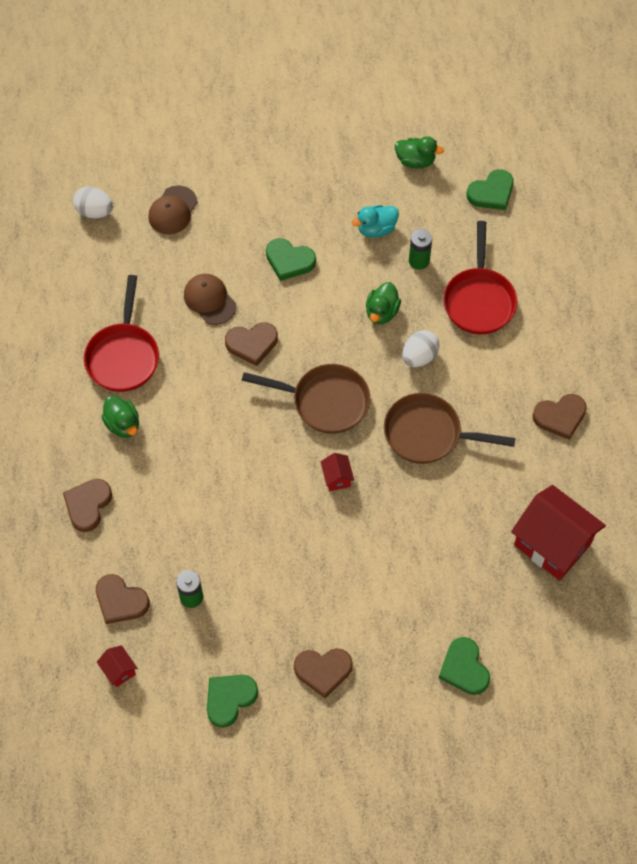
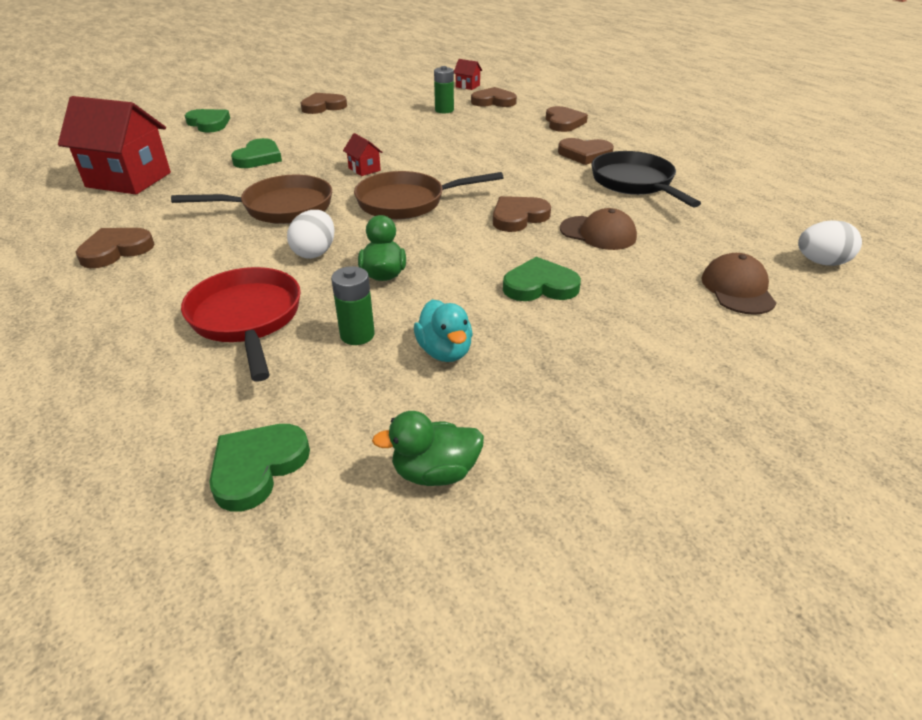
camera: 155 degrees right, 25 degrees down
red pan [84,275,159,392] -> black pan [591,151,701,207]
green duck [101,396,139,438] -> brown heart [558,138,614,165]
green heart [207,675,258,728] -> green heart moved to [231,138,282,168]
turquoise duck [352,205,399,237] -> turquoise duck turned 120 degrees clockwise [414,299,473,362]

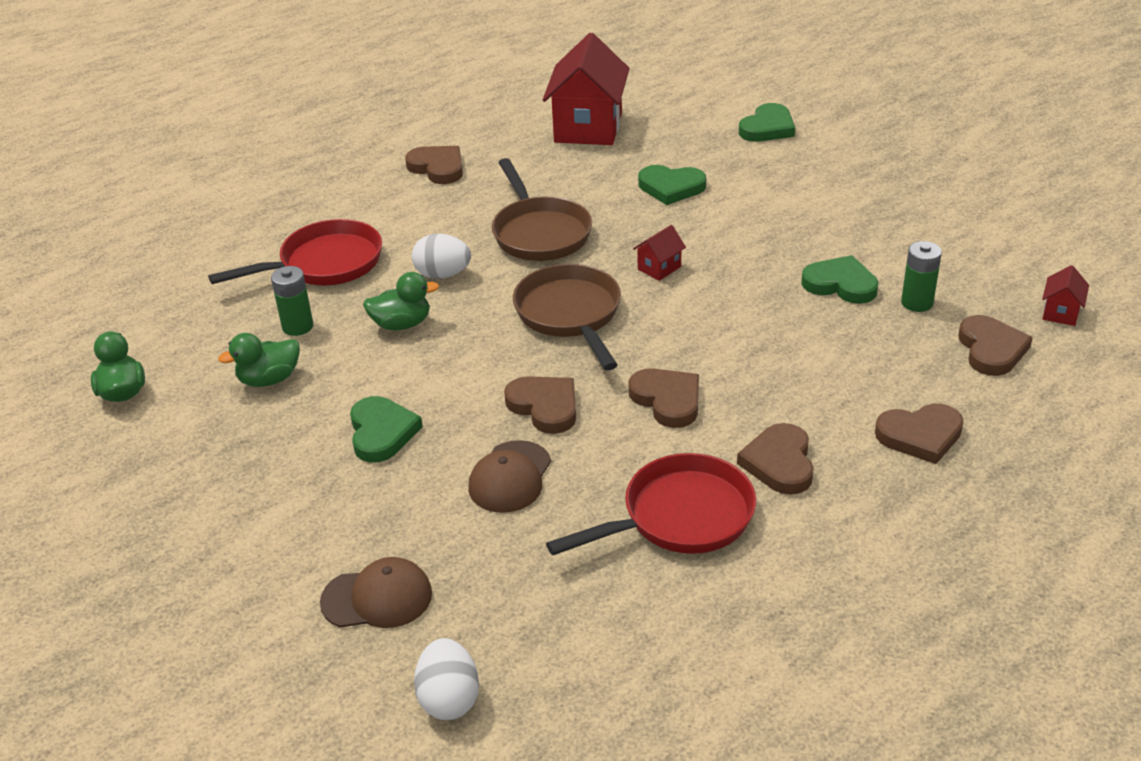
camera: 85 degrees right, 0 degrees up
green heart [209,424,310,512] -> green heart moved to [801,255,878,304]
brown heart [301,93,347,114] -> brown heart moved to [629,368,699,428]
turquoise duck [414,299,473,362] -> green duck [218,333,300,387]
black pan [591,151,701,207] -> red pan [546,453,756,555]

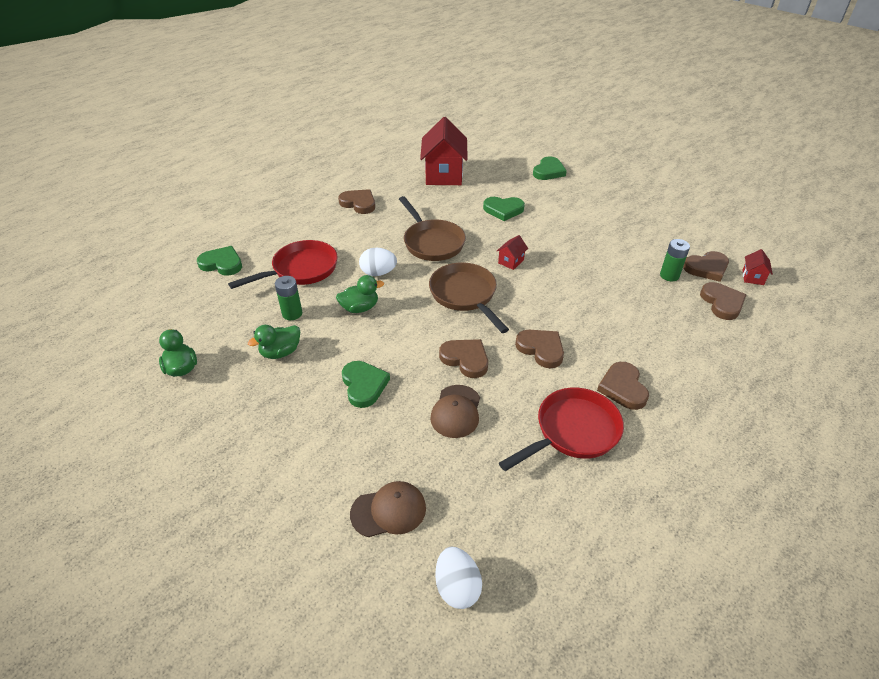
camera: 10 degrees left, 5 degrees up
green heart [801,255,878,304] -> green heart moved to [197,246,242,276]
brown heart [875,404,964,464] -> brown heart moved to [683,251,729,282]

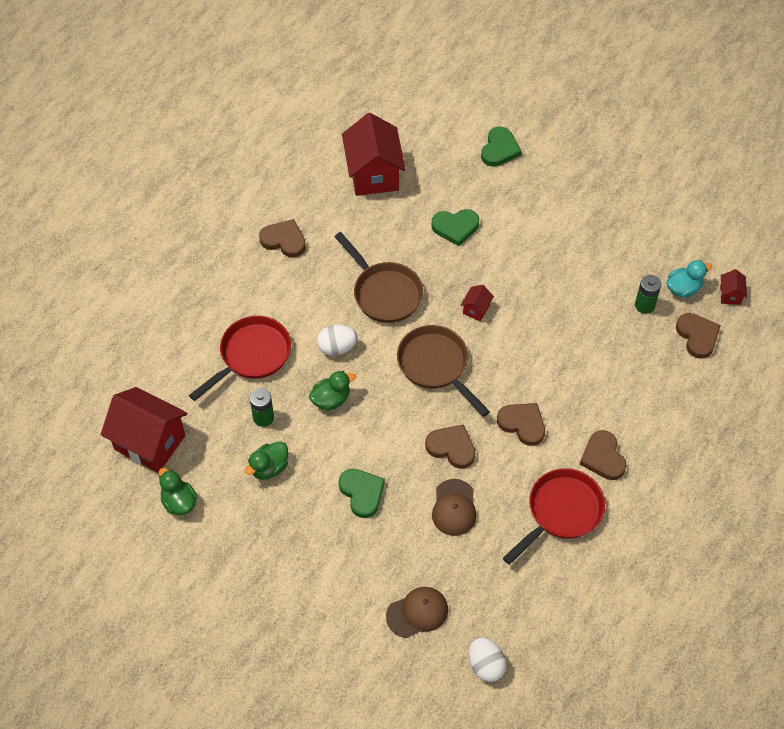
camera: 10 degrees left, 15 degrees up
green heart [197,246,242,276] -> none
brown heart [683,251,729,282] -> turquoise duck [666,260,712,298]
none -> red house [101,387,187,473]

